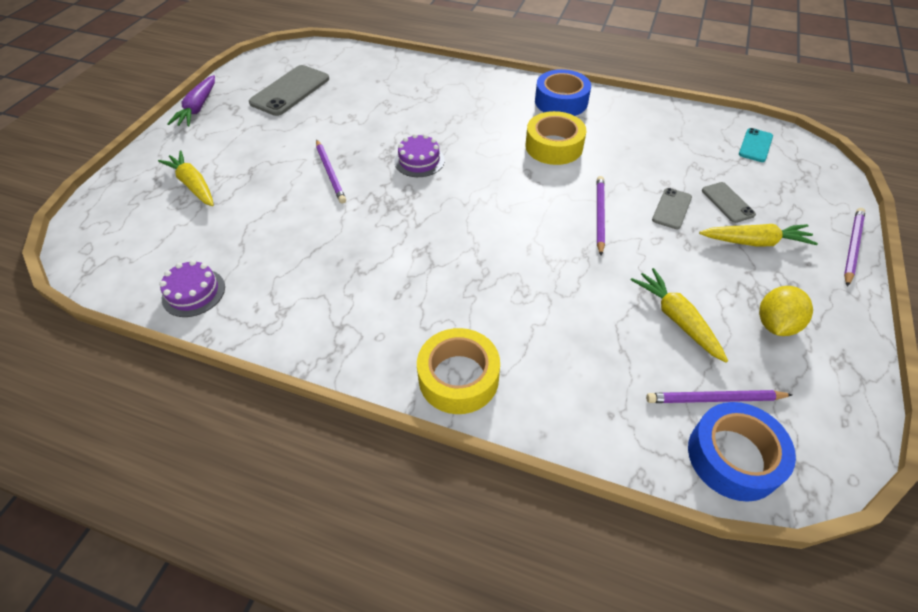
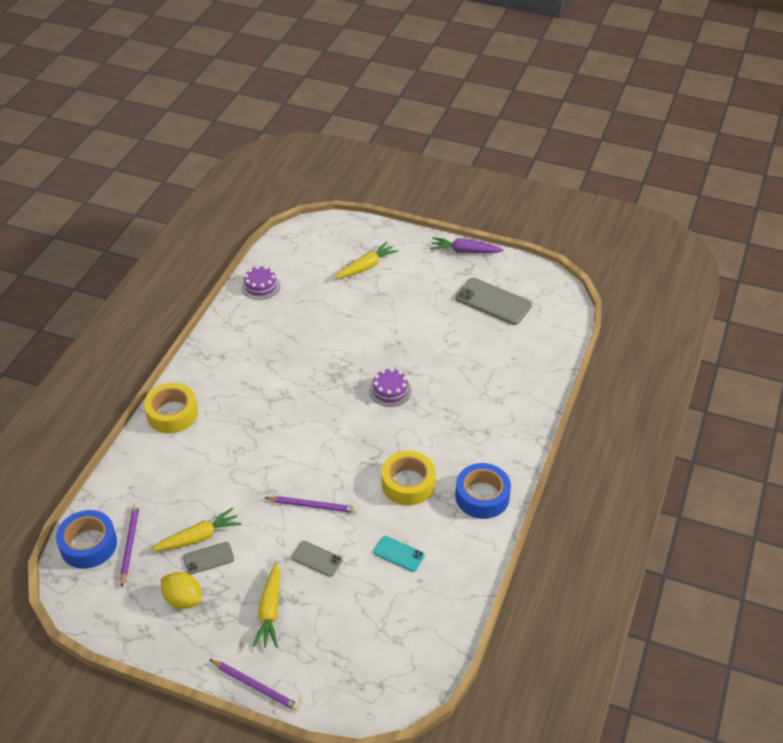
camera: 90 degrees right, 5 degrees down
purple pencil [316,139,346,204] -> none
grey phone [702,182,756,223] -> grey phone moved to [183,542,234,575]
turquoise phone [739,128,773,162] -> turquoise phone moved to [373,536,425,572]

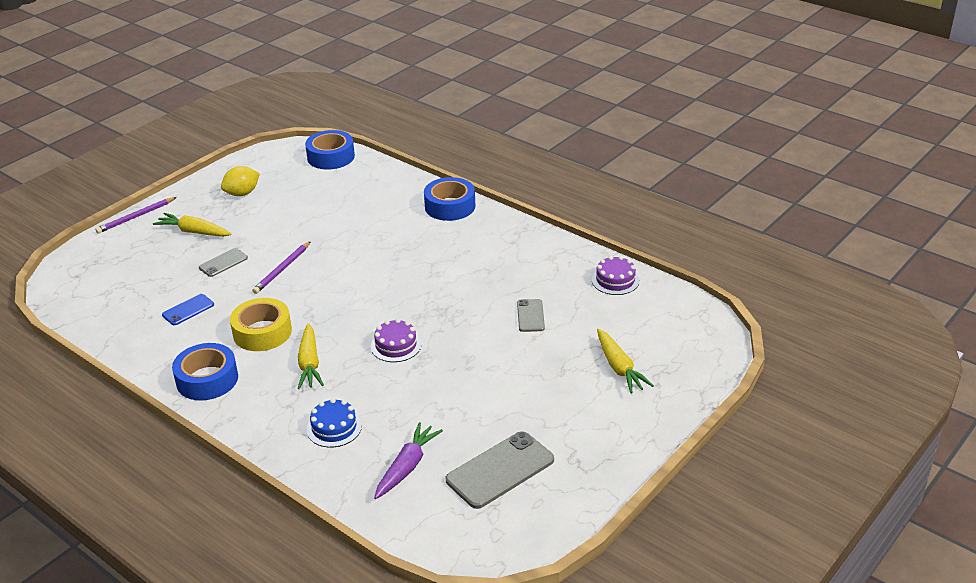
camera: 110 degrees right, 10 degrees down
purple pencil [120,504,139,588] -> none
yellow tape [144,383,198,433] -> blue tape [424,177,475,221]
yellow carrot [151,508,241,551] -> yellow carrot moved to [298,323,324,389]
grey phone [183,542,234,575] -> grey phone moved to [517,299,545,332]
turquoise phone [373,536,425,572] -> blue phone [162,294,214,325]
purple carrot [431,237,504,253] -> purple carrot moved to [374,422,443,499]
none -> blue cake [307,398,362,447]

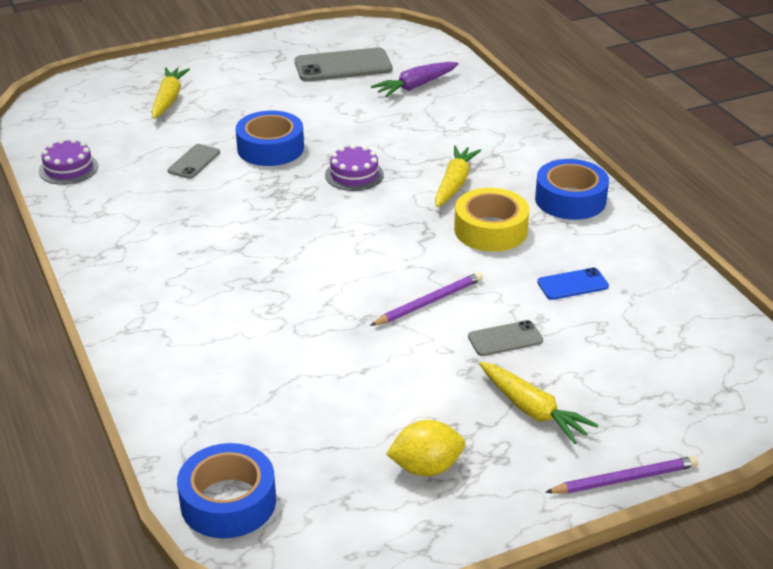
camera: 155 degrees left, 0 degrees up
blue cake [307,398,362,447] -> none
blue tape [424,177,475,221] -> blue tape moved to [236,110,304,166]

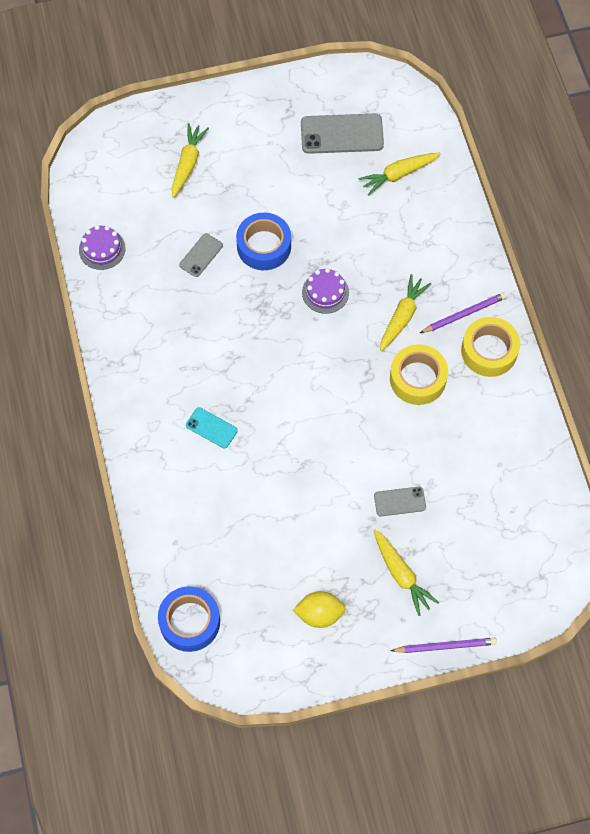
camera: 10 degrees right, 30 degrees up
purple pencil [370,272,483,326] -> purple pencil moved to [420,292,506,333]
purple carrot [371,62,459,97] -> yellow carrot [358,153,441,195]
blue tape [535,159,609,220] -> yellow tape [461,317,520,377]
blue phone [537,268,609,300] -> none
none -> turquoise phone [186,407,238,448]

